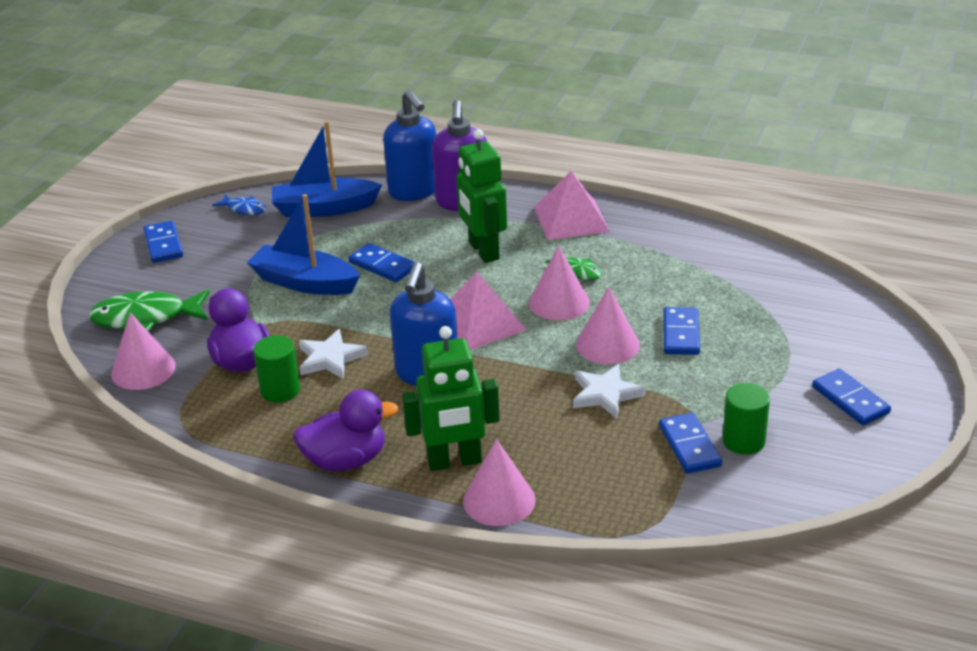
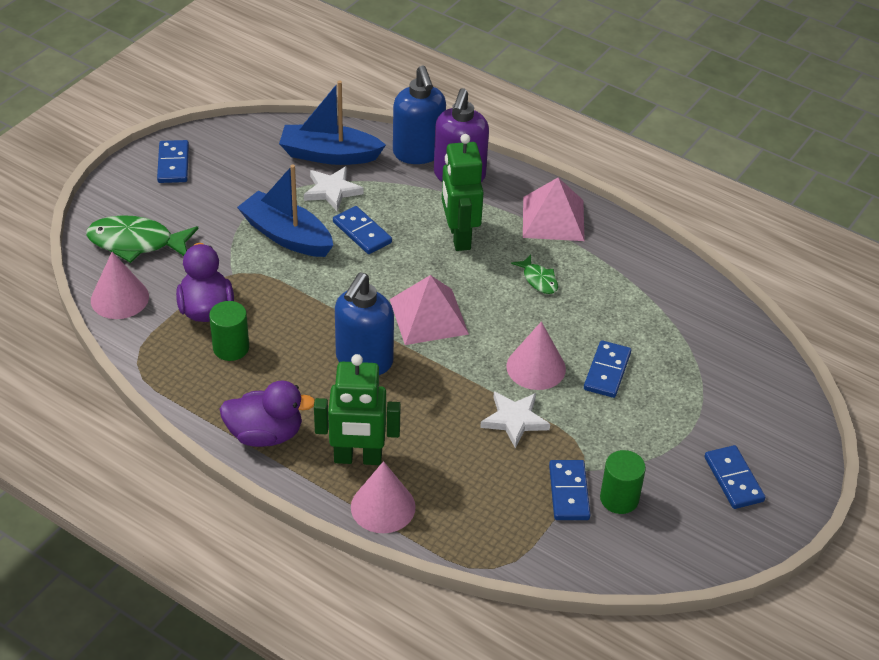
camera: 10 degrees right, 10 degrees up
blue fish [212,194,266,215] -> none
white star [299,329,368,379] -> white star moved to [304,166,364,211]
pink cone [529,246,590,321] -> none

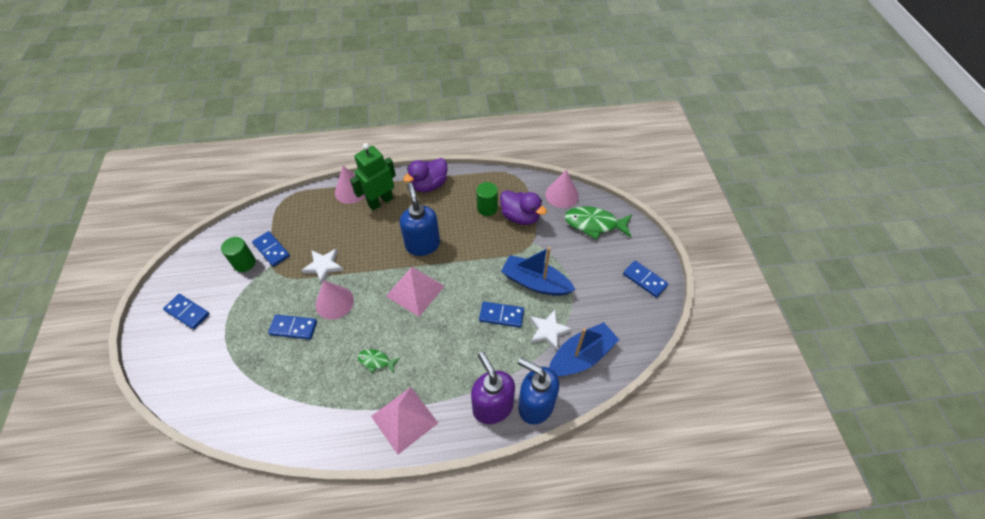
camera: 140 degrees right, 10 degrees up
green fish [86,215,199,263] -> green fish turned 135 degrees counterclockwise [565,206,632,240]
blue boat [237,164,333,257] -> blue boat turned 150 degrees counterclockwise [501,247,576,296]
green robot [442,134,484,251] -> none
blue domino [584,340,631,398] -> blue domino turned 60 degrees counterclockwise [268,314,317,340]

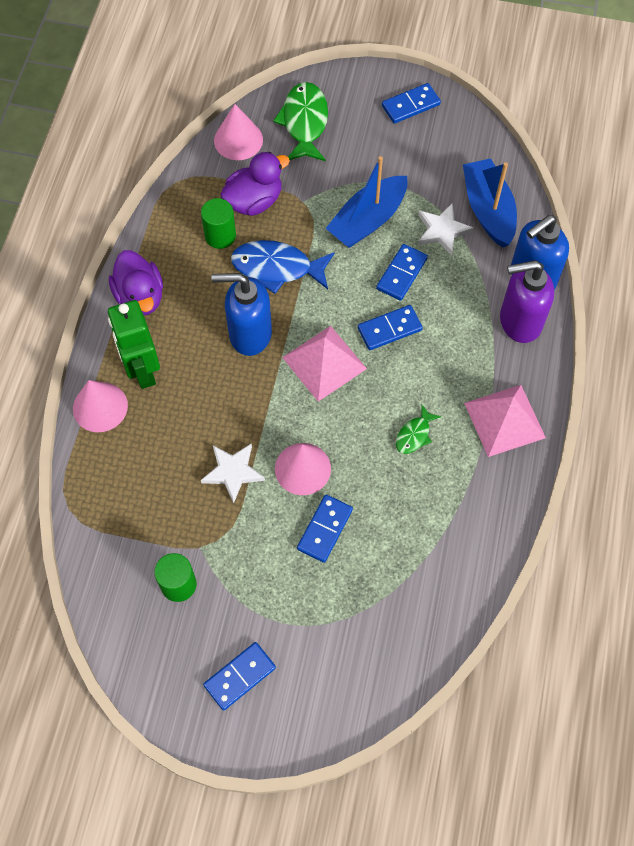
camera: 70 degrees left, 10 degrees up
blue domino [252,231,290,267] -> blue domino moved to [358,305,423,350]
green fish [565,206,632,240] -> green fish turned 150 degrees clockwise [273,82,328,161]
none -> blue fish [231,240,334,294]

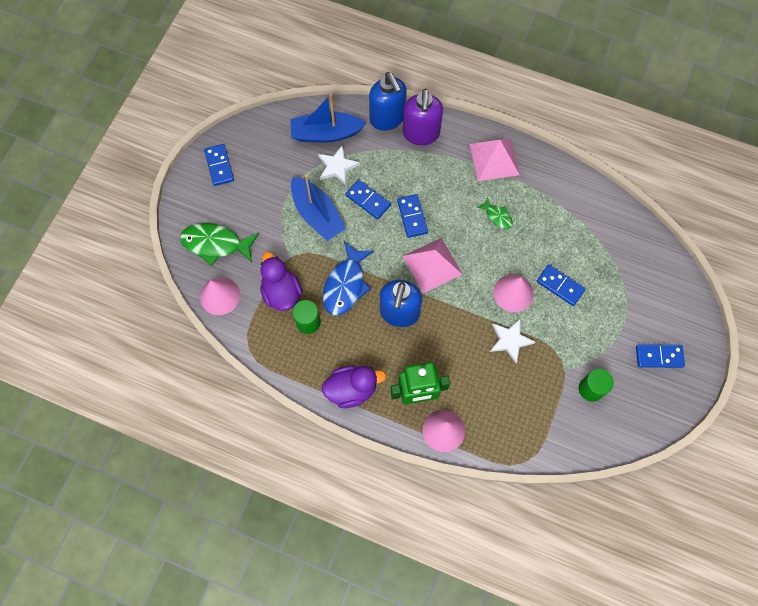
camera: 80 degrees left, 5 degrees up
blue domino [203,642,276,711] -> blue domino turned 60 degrees counterclockwise [636,344,685,368]

